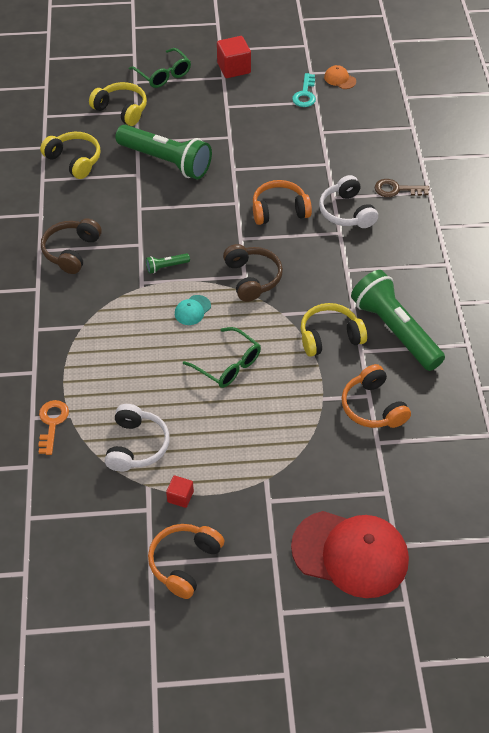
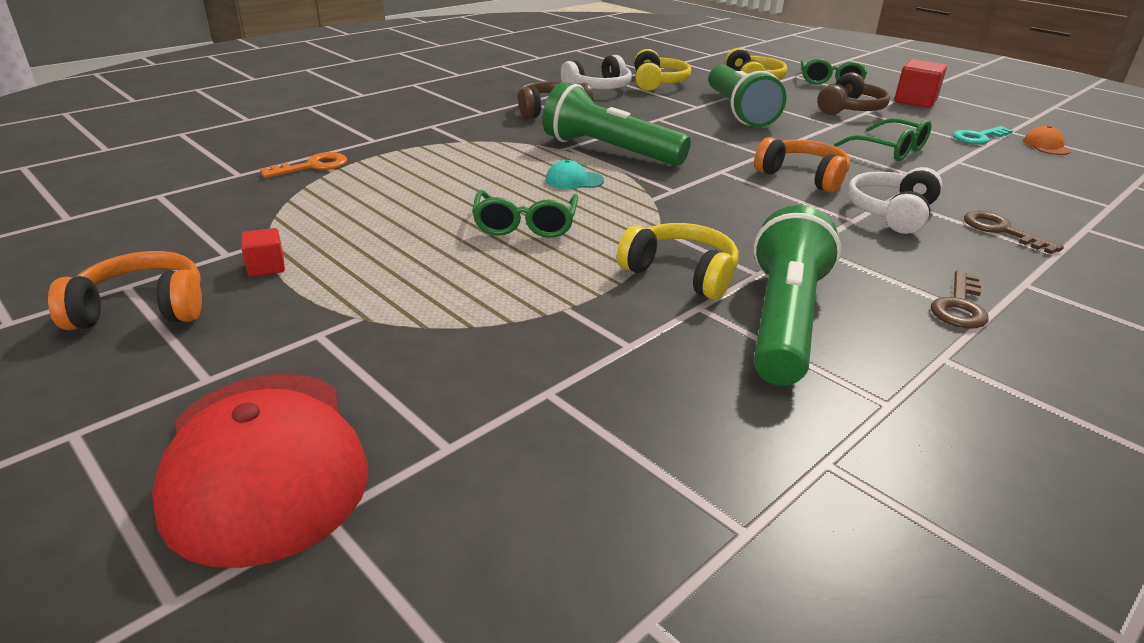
camera: 50 degrees right, 20 degrees down
white headphones [105,404,170,472] -> white headphones moved to [560,55,632,89]
green flashlight [146,253,190,274] -> green flashlight [543,82,691,166], size x2.47
brown headphones [223,244,283,302] -> brown headphones moved to [817,72,890,115]
orange headphones [342,364,411,428] -> none
none -> green glasses [834,118,931,161]
none -> brown key [931,270,988,329]

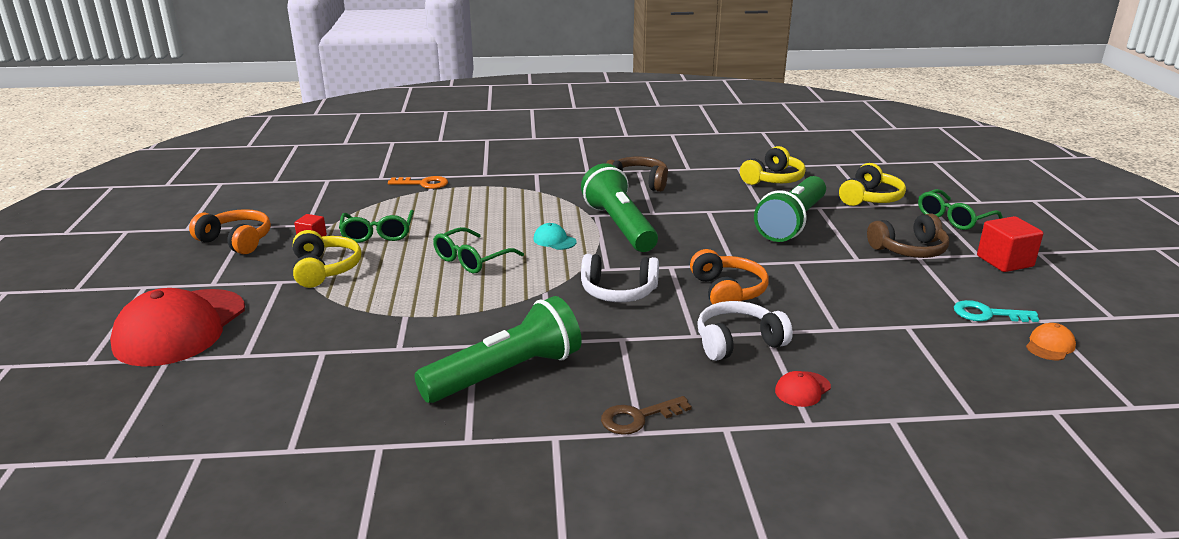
camera: 40 degrees right, 5 degrees down
white headphones [560,55,632,89] -> white headphones moved to [581,254,659,302]
yellow headphones [617,223,738,300] -> yellow headphones moved to [293,230,361,288]
green glasses [834,118,931,161] -> green glasses moved to [339,210,414,243]
brown key [964,211,1064,254] -> red cap [775,371,831,407]

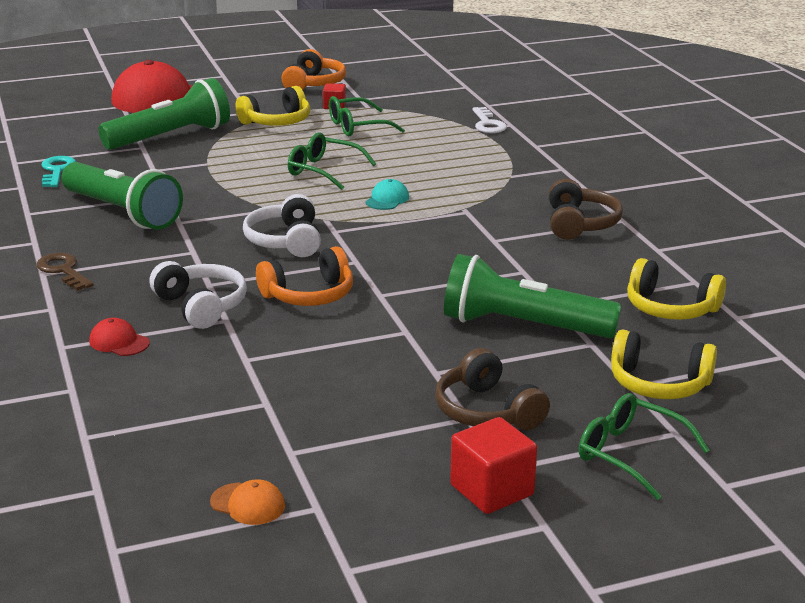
camera: 75 degrees right, 0 degrees up
orange key [388,176,448,189] -> white key [472,107,507,133]
green flashlight [581,163,658,252] -> green flashlight moved to [98,78,230,150]
turquoise key [954,300,1039,322] -> turquoise key moved to [41,156,76,187]

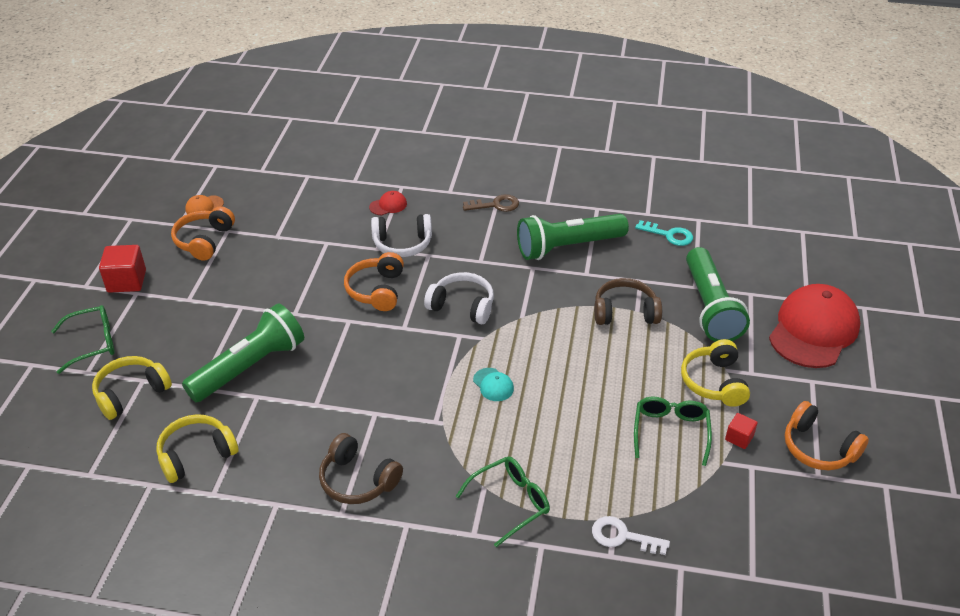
camera: 120 degrees right, 15 degrees up
green glasses [288,132,376,190] -> green glasses moved to [456,456,550,547]
brown headphones [435,348,550,430] -> brown headphones moved to [594,278,662,325]
none -> orange headphones [171,206,235,261]

